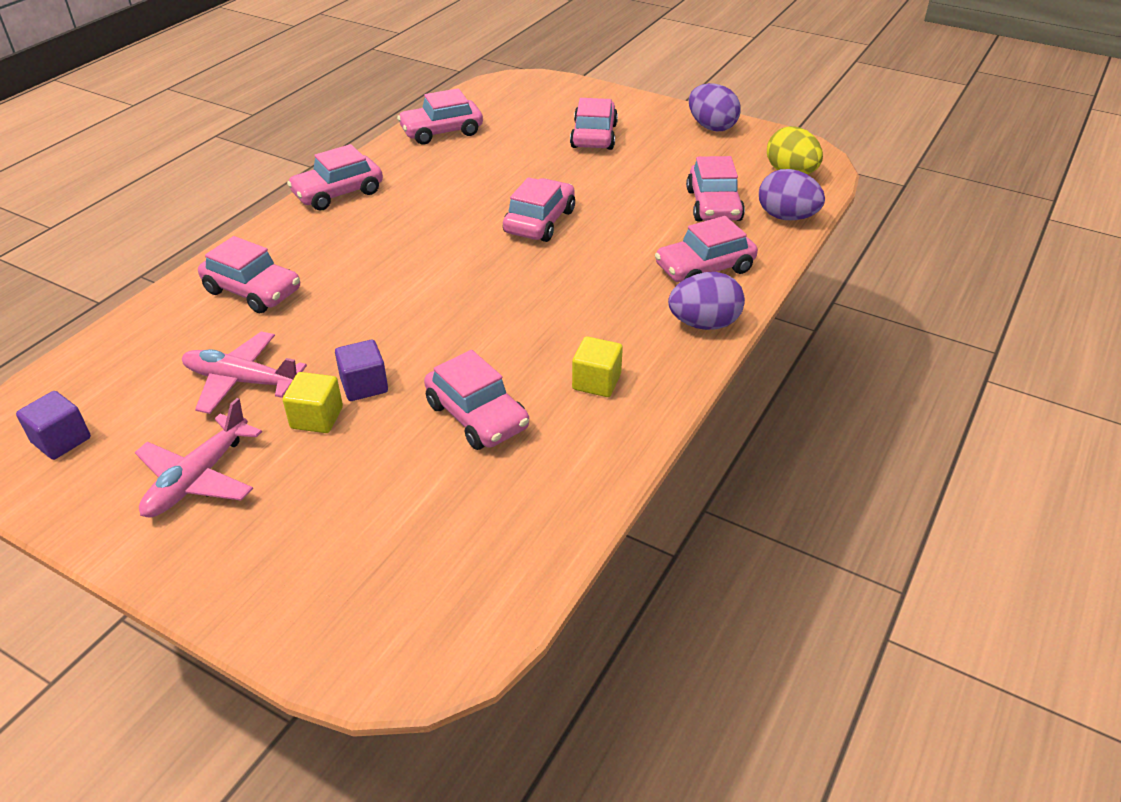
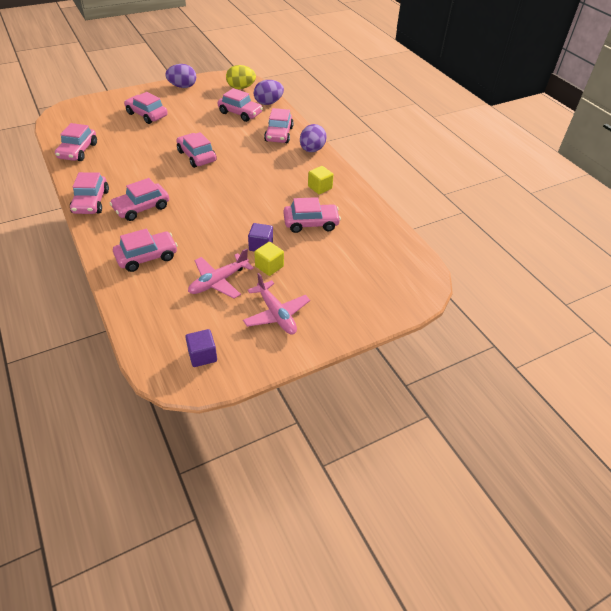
camera: 60 degrees left, 5 degrees up
none -> pink car [109,178,169,221]

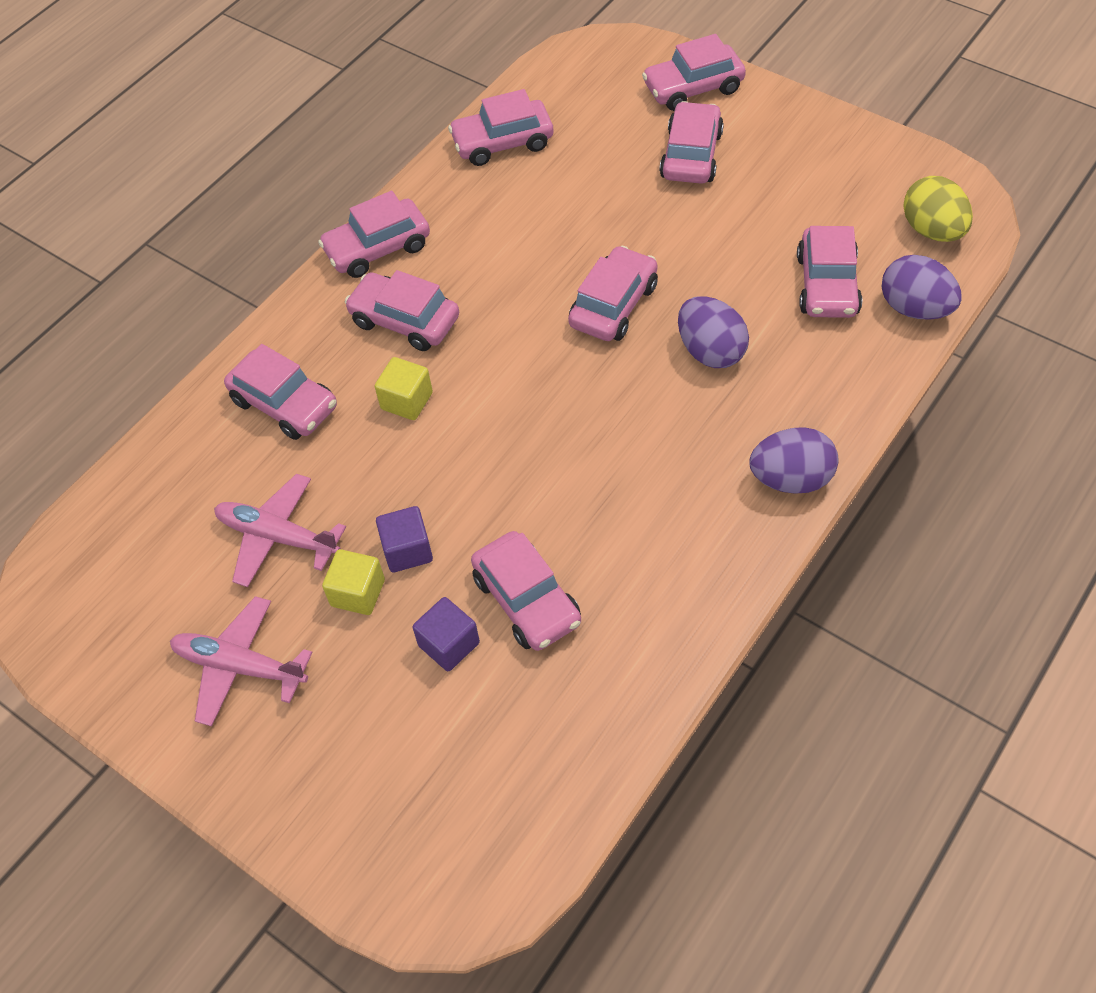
camera: 70 degrees right, 10 degrees up
purple egg [165,64,196,88] -> purple egg moved to [678,296,749,368]
purple cube [186,329,217,367] -> purple cube moved to [413,597,480,671]
pink plane [243,273,310,334] -> pink plane turned 75 degrees clockwise [170,596,313,727]
pink car [264,108,294,143] -> pink car moved to [642,34,746,111]
yellow cube [308,166,334,194] -> yellow cube moved to [375,357,433,420]

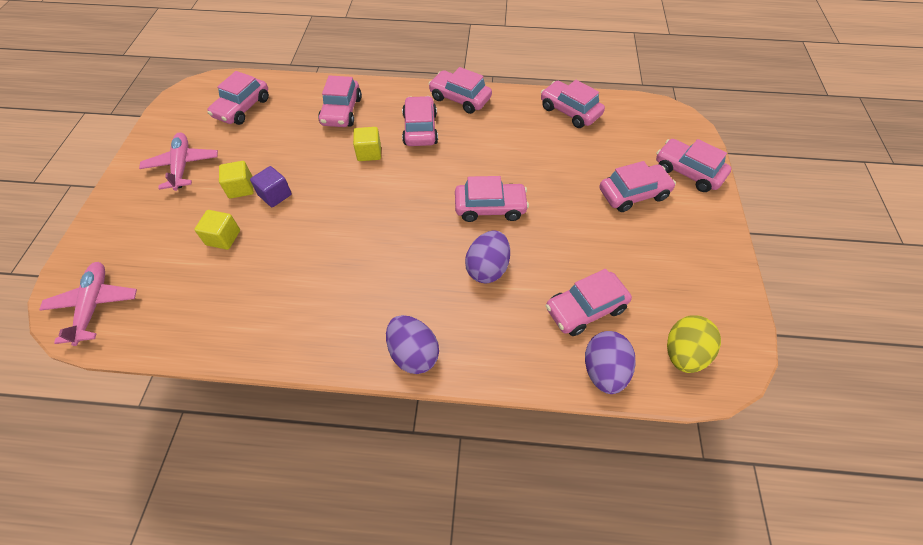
camera: 55 degrees right, 0 degrees up
pink plane [214,474,346,587] -> pink plane moved to [39,262,137,346]
purple cube [413,597,480,671] -> yellow cube [194,210,240,250]
pink car [471,531,581,651] -> pink car moved to [208,71,269,125]

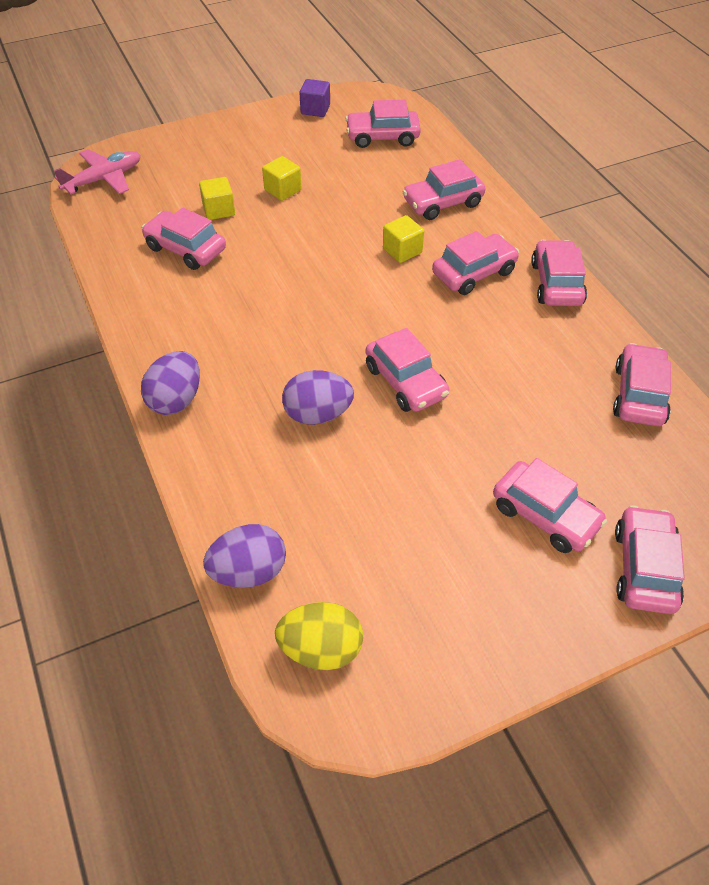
camera: 60 degrees right, 5 degrees down
pink plane [139,132,218,191] -> none
purple cube [250,166,292,207] -> purple cube moved to [299,79,330,117]
pink car [546,269,632,336] -> pink car moved to [142,208,226,270]

